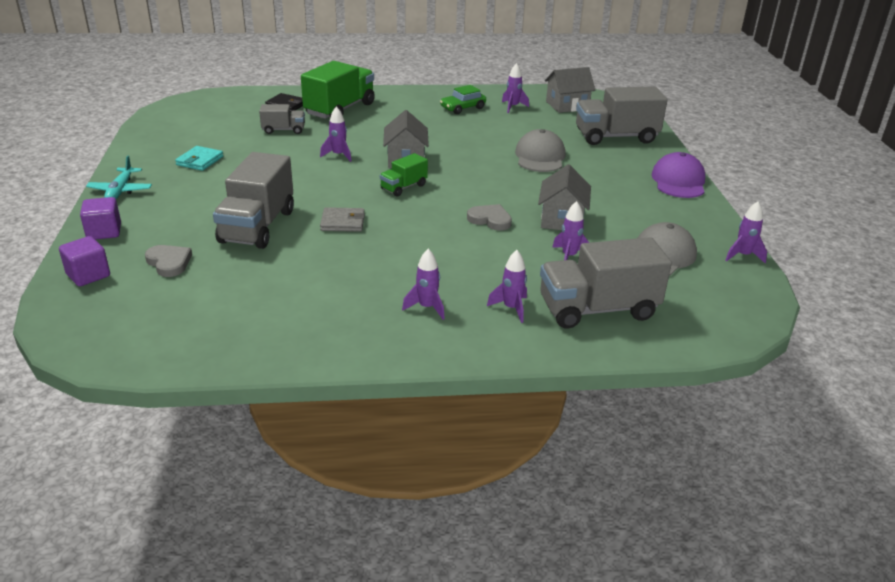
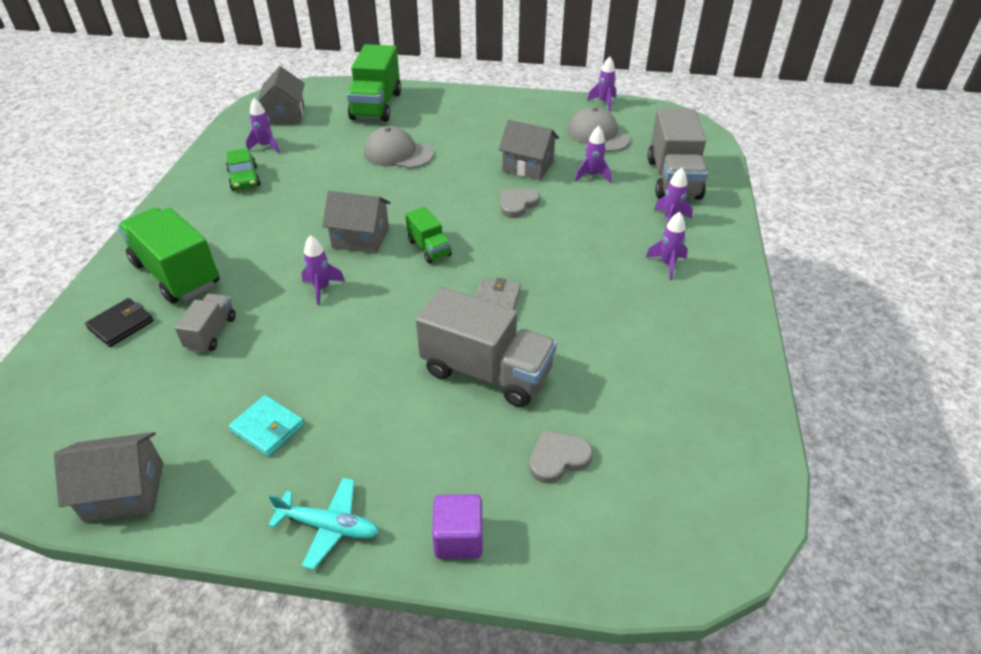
camera: 75 degrees left, 10 degrees up
purple cube [59,236,110,286] -> none
grey truck [576,87,667,145] -> green truck [347,44,401,122]
purple cap [652,152,706,198] -> none
none -> grey house [54,432,163,522]

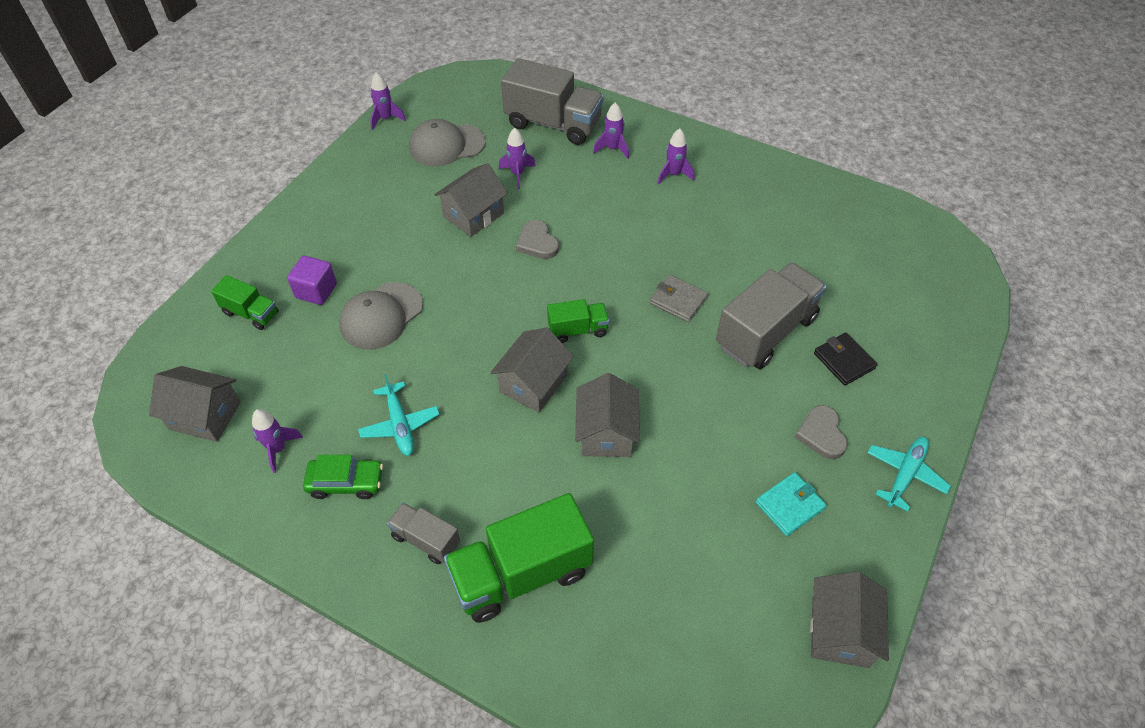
camera: 70 degrees left, 10 degrees up
black wallet [85,298,154,347] -> black wallet moved to [814,332,878,386]
grey truck [175,293,236,352] -> grey truck moved to [387,502,460,564]
purple rocket [301,235,345,305] -> grey house [575,373,640,457]
green truck [347,44,401,122] -> green truck [211,275,279,330], size x0.52
purple cube [432,494,483,559] -> purple cube moved to [287,256,337,305]
grey heart [529,430,593,484] -> grey heart moved to [795,405,848,459]
none -> turquoise plane [358,374,439,456]

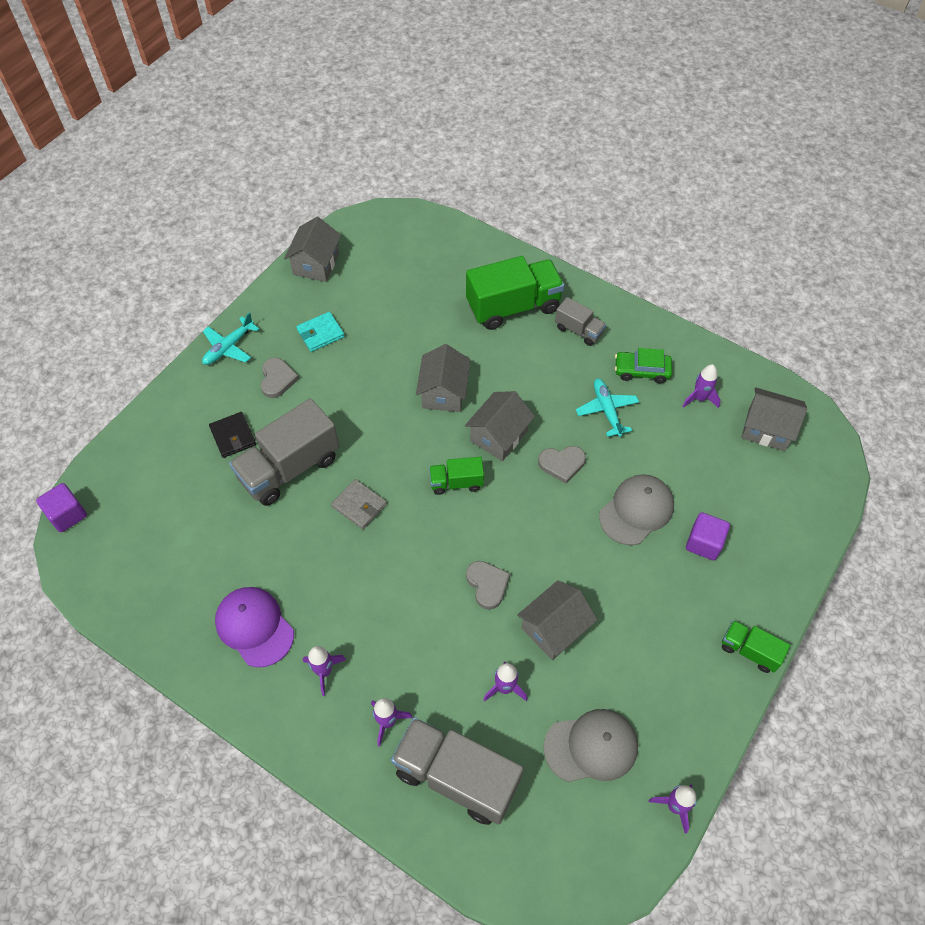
camera: 175 degrees left, 5 degrees up
green truck [211,275,279,330] -> green truck moved to [722,620,790,673]
none -> purple cube [36,483,87,532]
none -> purple cap [215,587,294,667]
none -> grey heart [538,446,586,484]

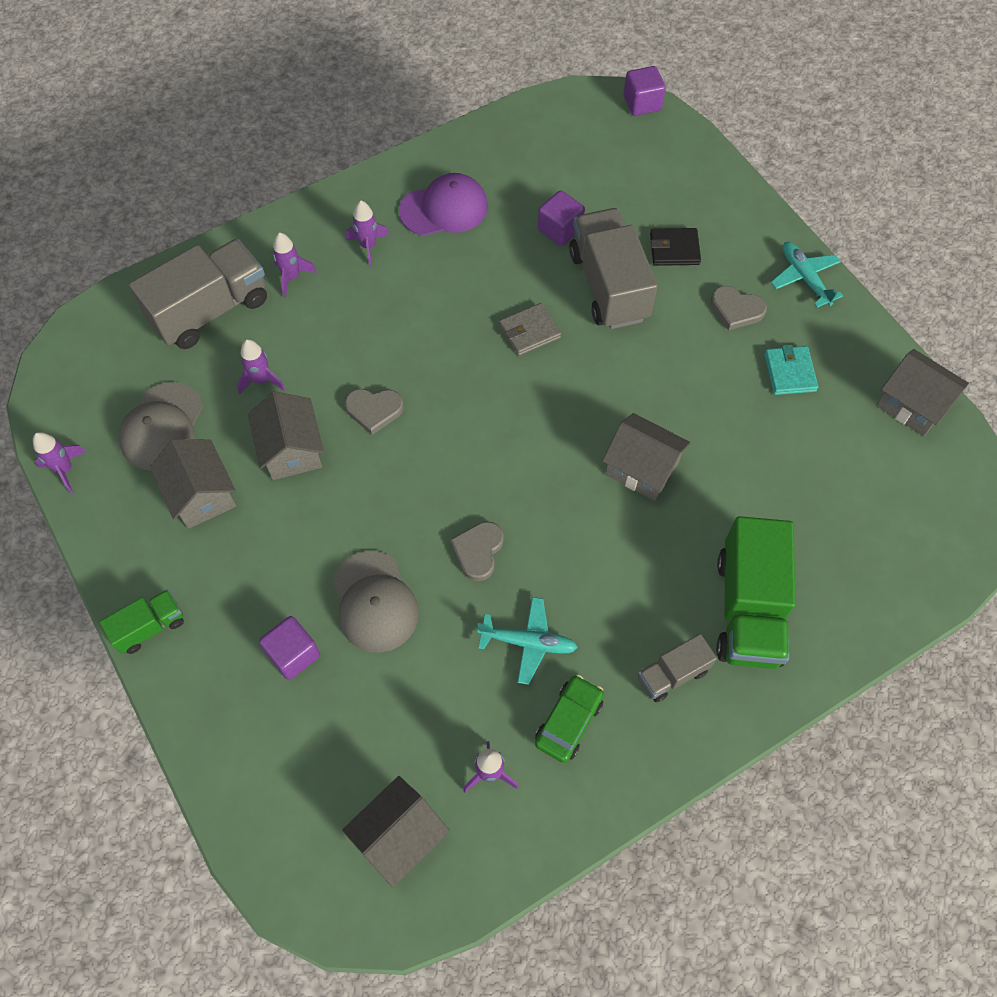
camera: 115 degrees right, 5 degrees up
green truck [429,457,484,495] -> none
grey house [465,391,535,461] -> grey house moved to [150,439,236,529]
none -> purple cube [538,190,585,246]

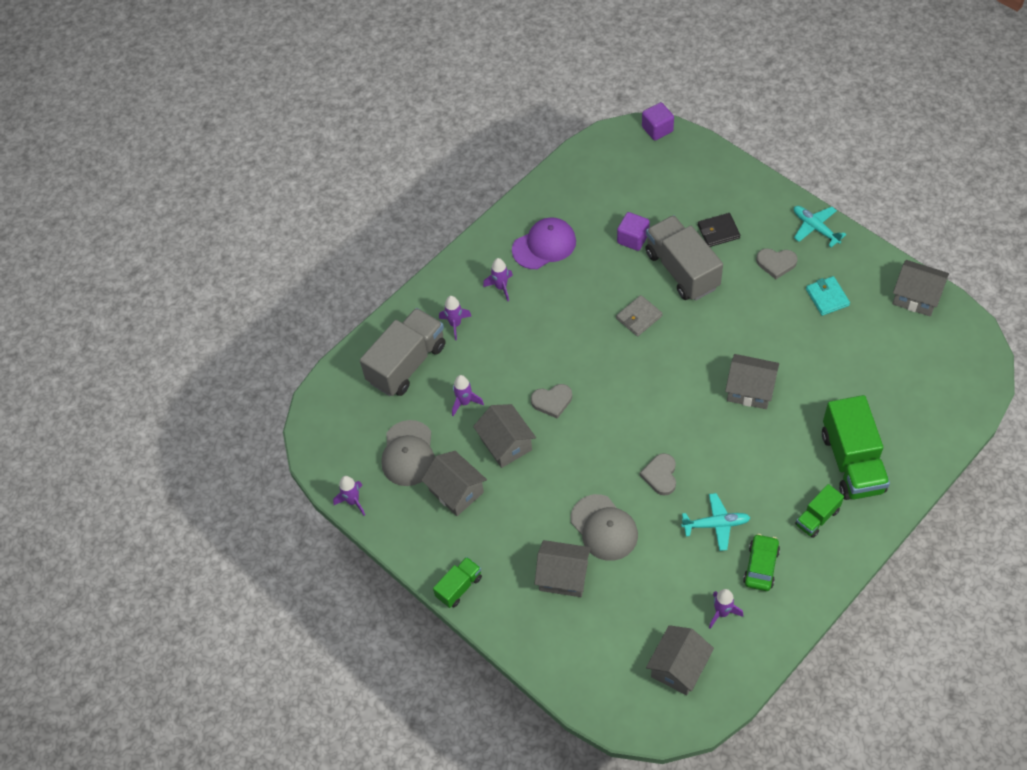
camera: 10 degrees left, 5 degrees down
purple cube [259,616,320,680] -> grey house [535,540,591,597]
grey truck [638,634,717,702] -> green truck [795,484,844,538]

